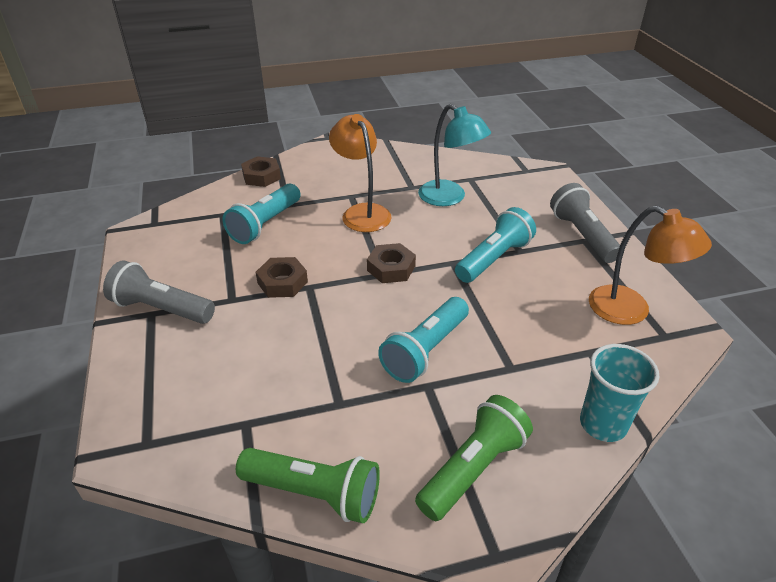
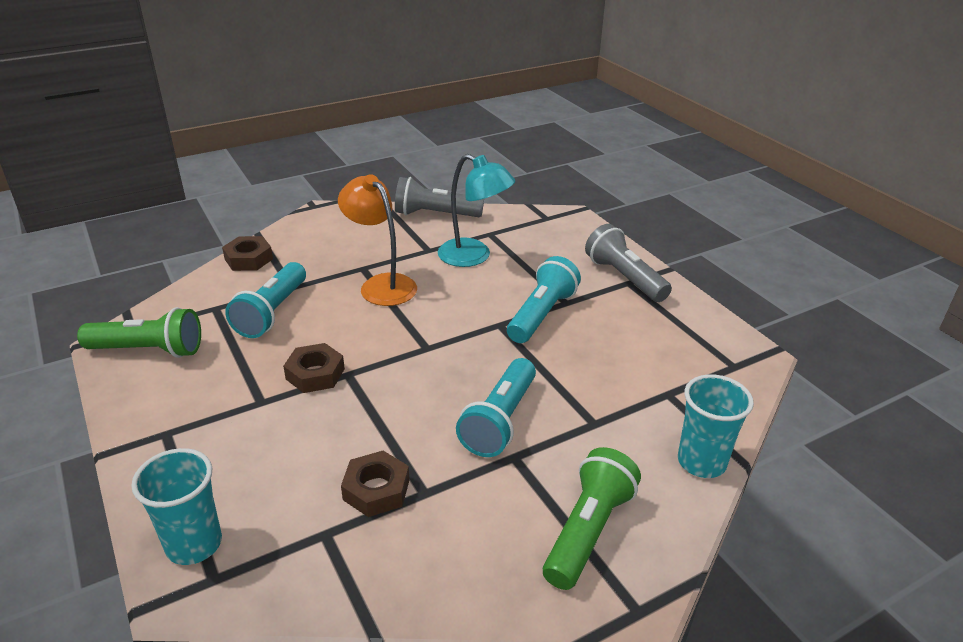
camera: 15 degrees left, 5 degrees down
grey flashlight [103,260,215,324] -> grey flashlight moved to [395,177,484,217]
green flashlight [236,448,380,523] -> green flashlight moved to [77,307,201,358]
brown nut [367,243,416,283] -> brown nut moved to [341,451,409,517]
orange lamp [589,206,712,325] -> none
none -> turquoise cup [131,448,222,565]

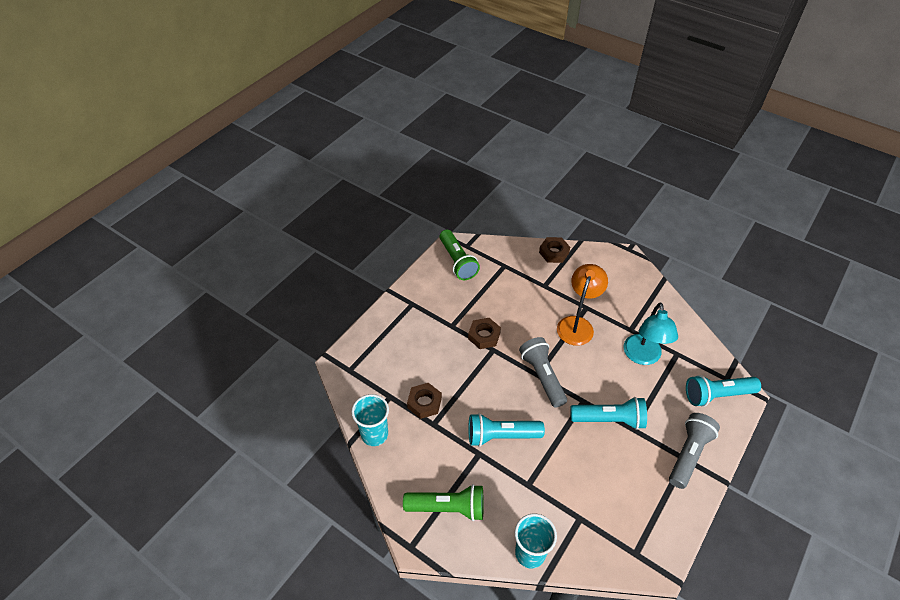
camera: 65 degrees right, 15 degrees up
turquoise cup [131,448,222,565] -> turquoise cup moved to [351,394,389,446]
turquoise flashlight [225,262,306,338] -> turquoise flashlight moved to [686,375,761,407]
grey flashlight [395,177,484,217] -> grey flashlight moved to [519,337,567,408]

